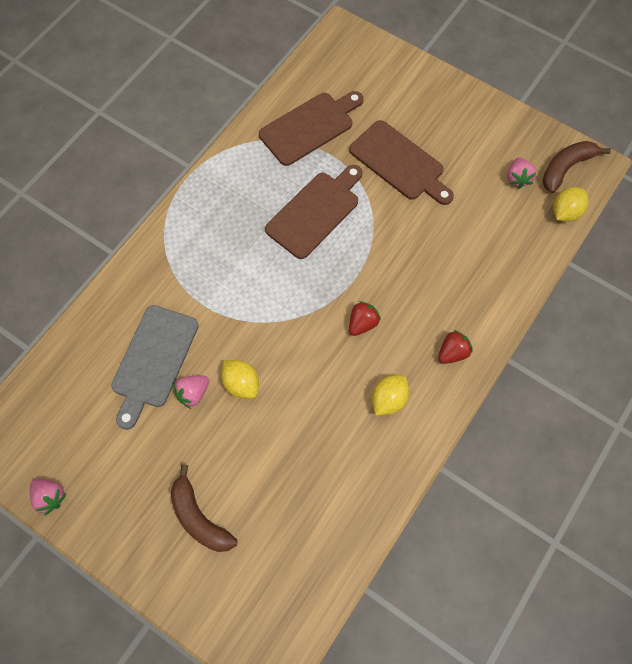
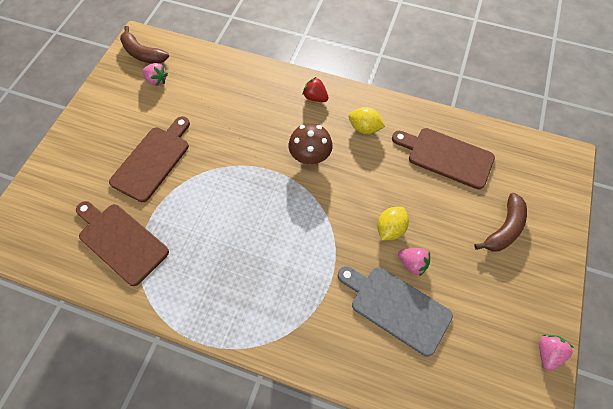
camera: 105 degrees left, 5 degrees down
grey cutting board [111,305,199,430] -> grey cutting board turned 150 degrees counterclockwise [338,266,453,356]
brown cutting board [265,165,363,259] -> brown cutting board moved to [392,128,495,189]
red strawberry [349,301,381,336] -> brown mushroom [289,124,333,164]
pink strawberry [507,157,536,189] -> pink strawberry turned 45 degrees clockwise [143,63,168,86]
yellow lemon [553,187,589,222] -> none

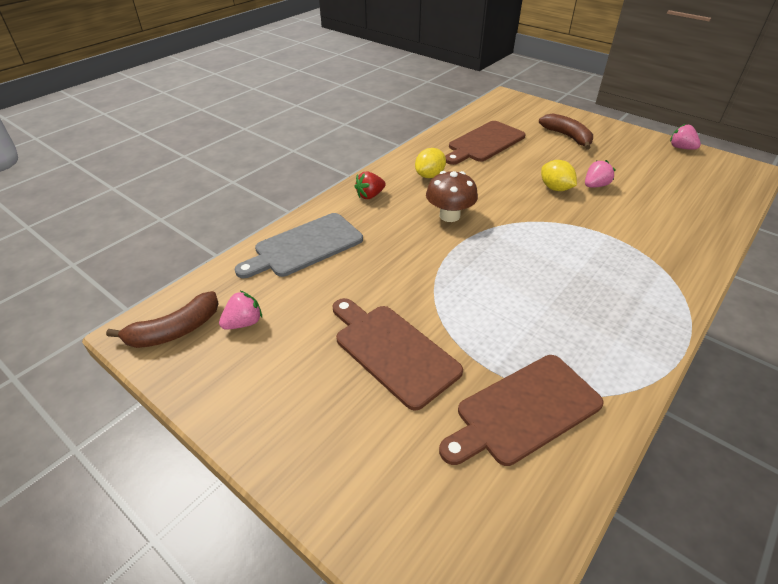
camera: 70 degrees left, 20 degrees down
grey cutting board [338,266,453,356] -> grey cutting board moved to [235,213,363,278]

